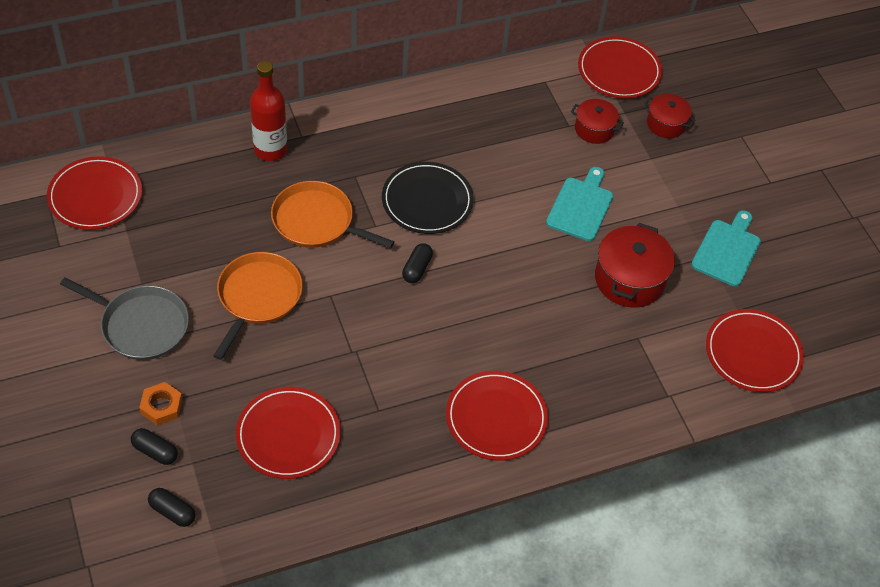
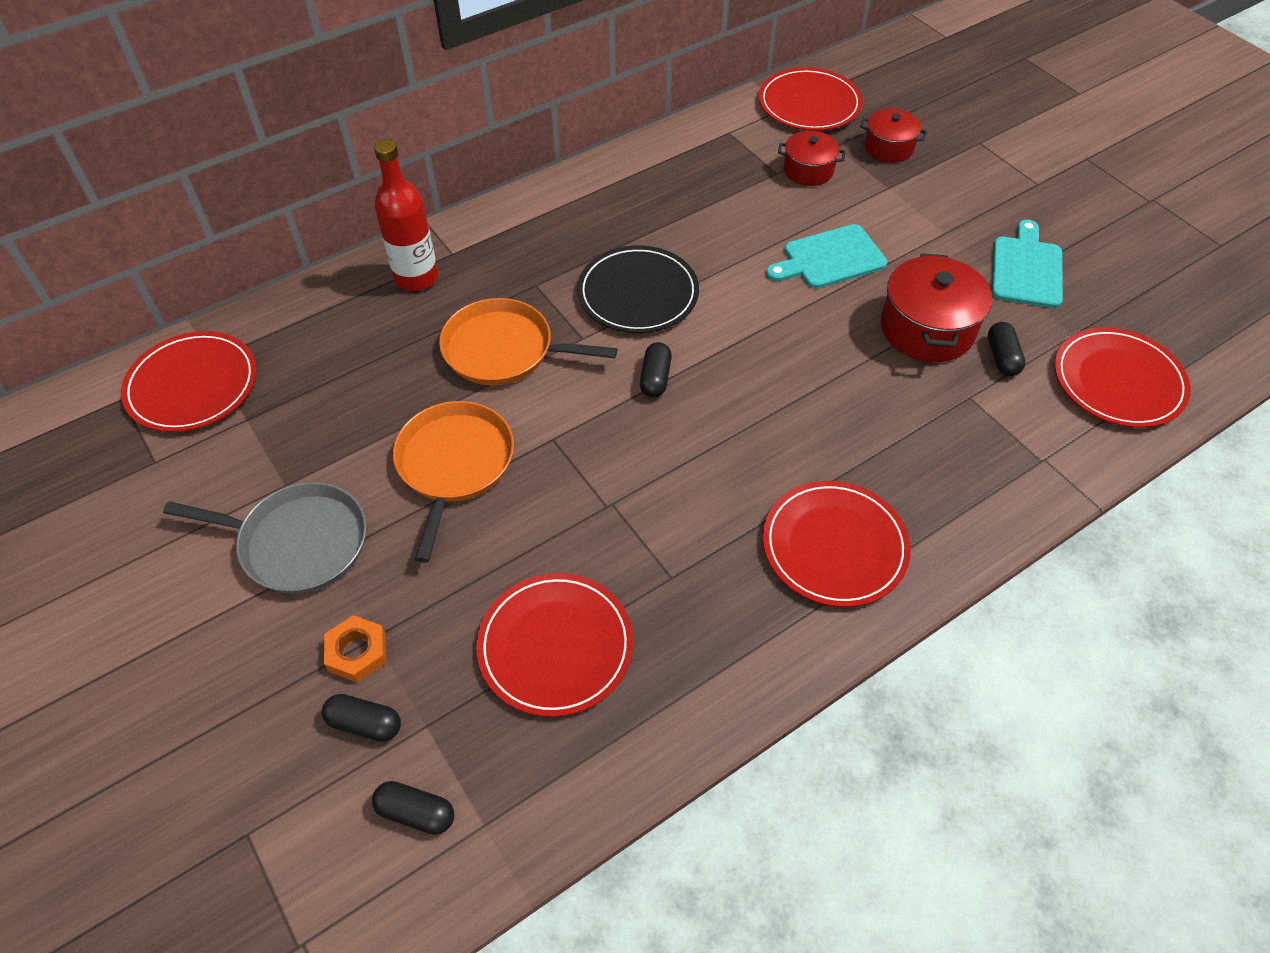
camera: 10 degrees left, 0 degrees up
turquoise cutting board [546,167,613,241] -> turquoise cutting board turned 120 degrees counterclockwise [766,224,887,289]
none -> black capsule [988,322,1025,376]

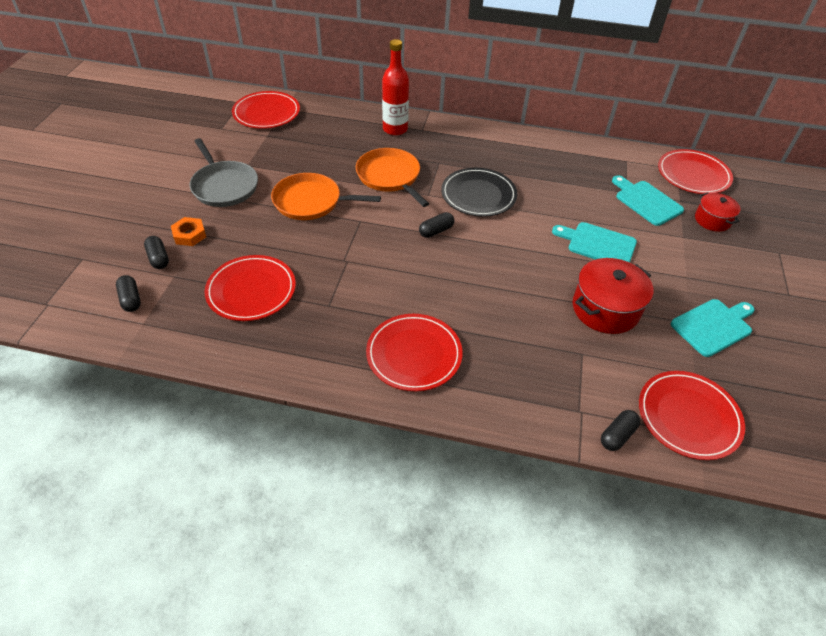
camera: 45 degrees right, 5 degrees down
orange pan [393,401,514,563] -> orange pan turned 135 degrees counterclockwise [271,173,381,220]
red pot [778,131,846,186] -> turquoise cutting board [612,175,684,226]
black capsule [988,322,1025,376] -> black capsule moved to [601,410,640,451]

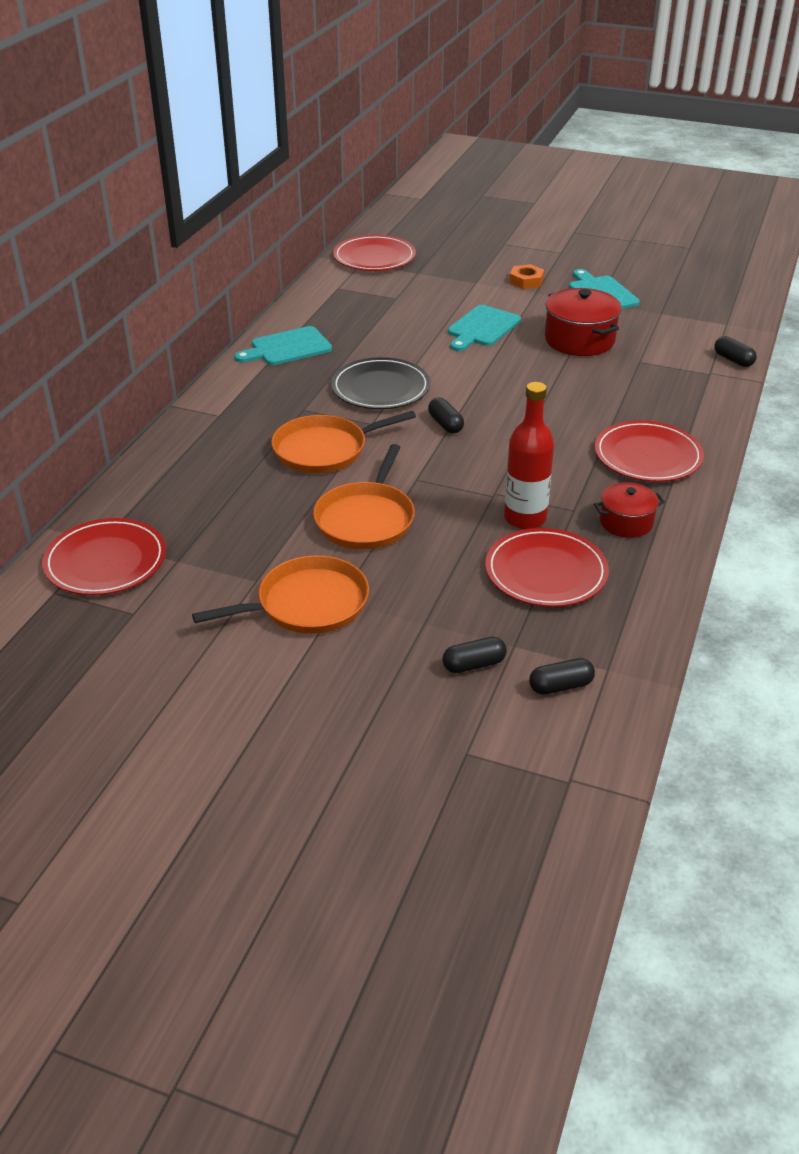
camera: 80 degrees left, 10 degrees down
orange nut [171,217,206,246] -> orange nut moved to [510,264,544,289]
grey pan [189,138,258,207] -> orange pan [192,555,369,634]
red bottle [382,39,409,136] -> red bottle moved to [504,382,554,529]
turquoise cutting board [612,175,684,226] -> turquoise cutting board moved to [234,326,332,365]
red plate [639,371,745,460] -> none
red pot [695,193,741,232] -> red pot moved to [594,482,665,538]

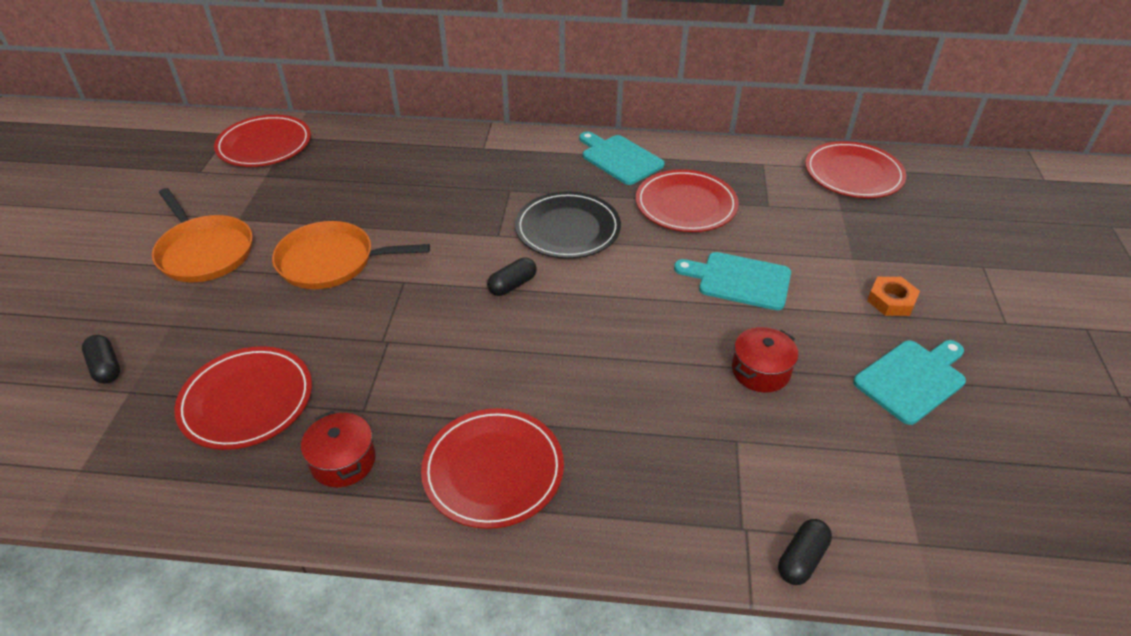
camera: 75 degrees right, 5 degrees up
orange pan [271,411,416,473] -> none
red bottle [504,382,554,529] -> none
black capsule [529,658,595,694] -> none
red pot [545,288,622,356] -> red pot [732,327,799,393], size x0.61
none -> red plate [636,169,739,232]

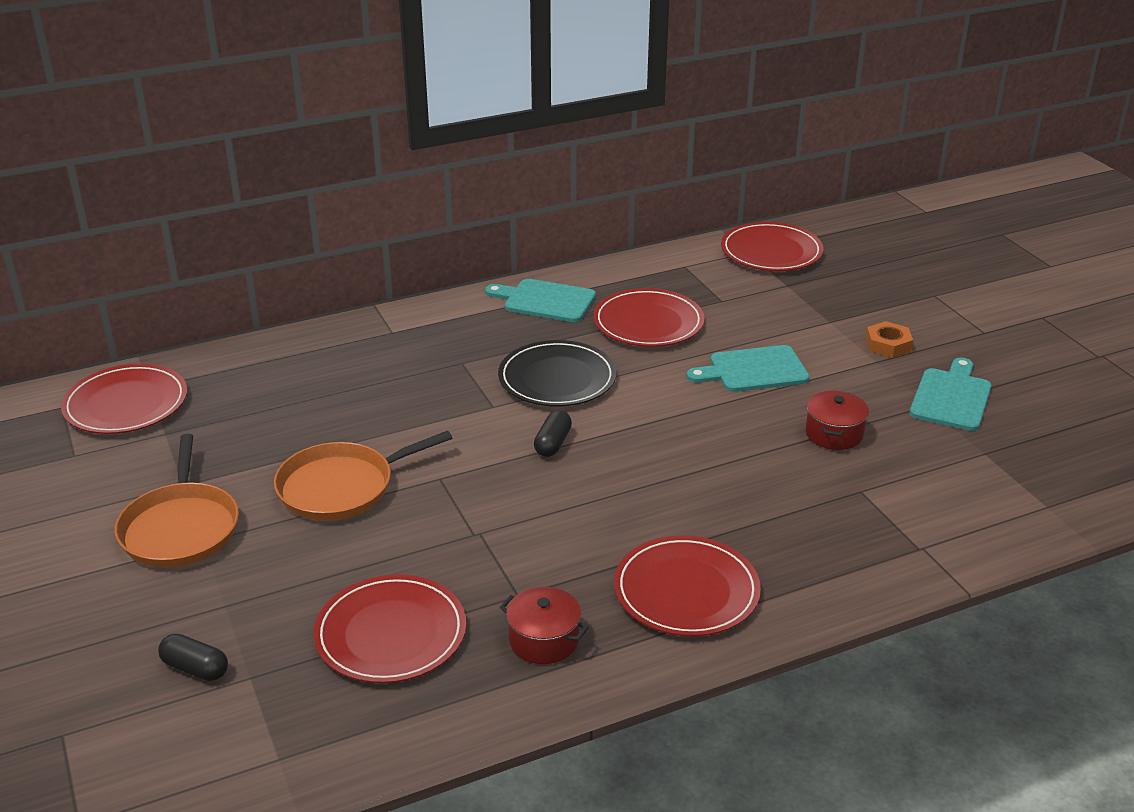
camera: 30 degrees left, 10 degrees down
orange pan [152,188,253,283] -> orange pan turned 60 degrees clockwise [115,434,239,568]
black capsule [778,519,832,585] -> none

